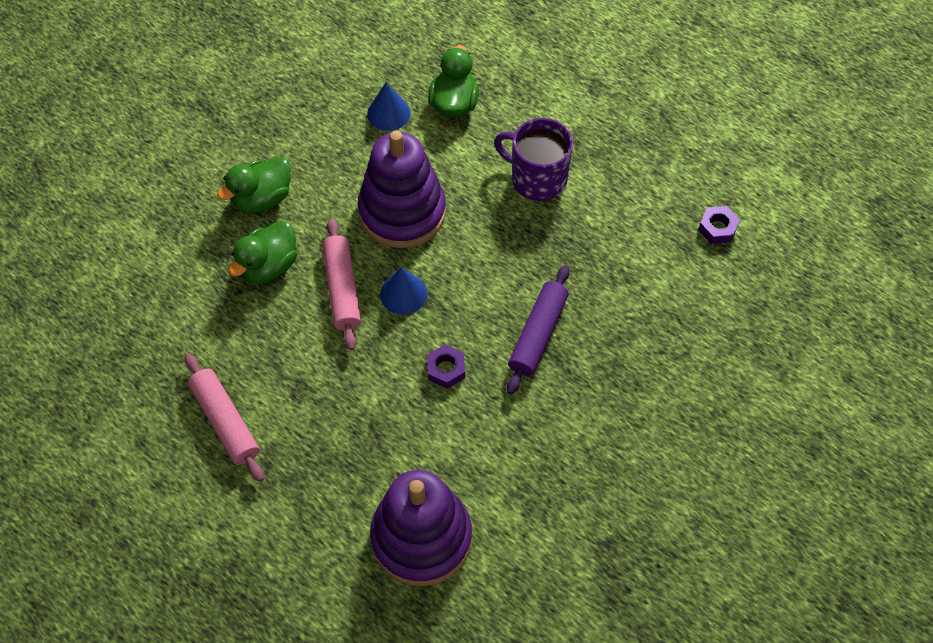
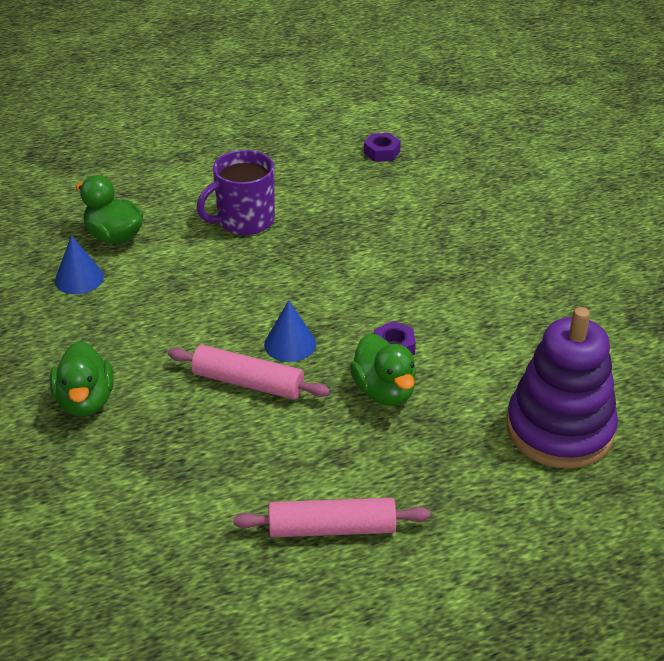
camera: 60 degrees left, 20 degrees down
green duck [229,221,297,284] -> green duck moved to [350,333,416,405]
purple stacking toy [358,131,446,248] -> none
purple rolling pin [507,265,569,394] -> none

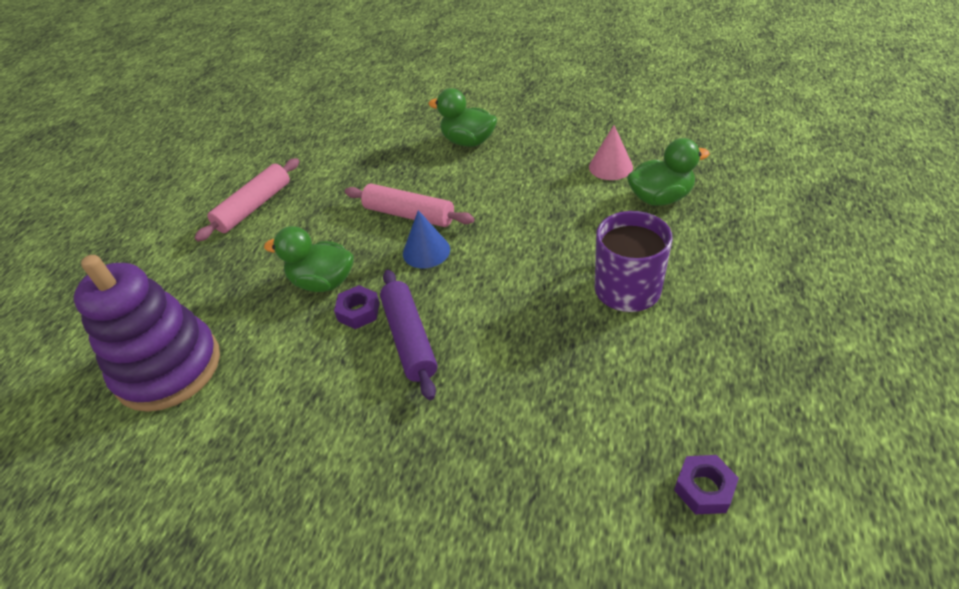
camera: 130 degrees right, 5 degrees up
blue cone [55,235,104,294] -> pink cone [589,125,633,180]
pink rolling pin [168,345,330,400] -> pink rolling pin turned 60 degrees clockwise [345,184,474,227]
none -> purple rolling pin [380,270,437,400]

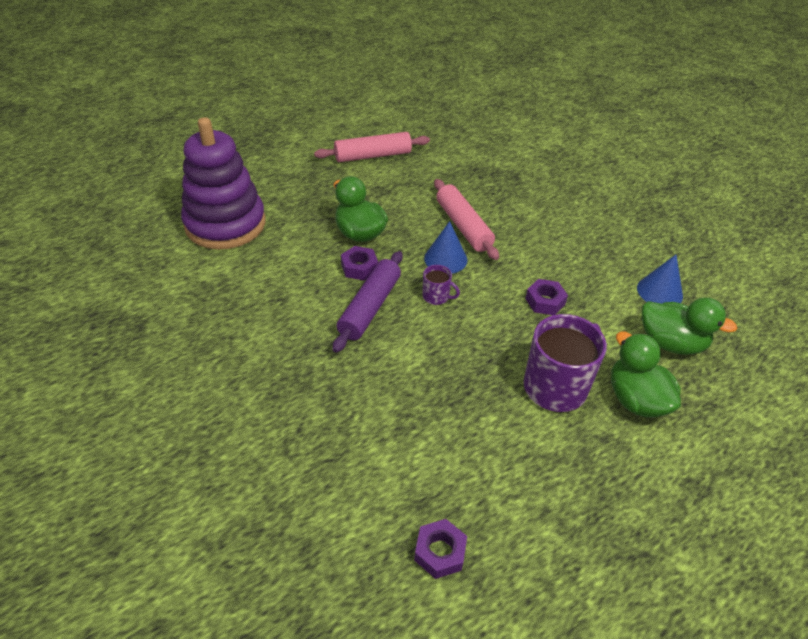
camera: 35 degrees right, 0 degrees up
green duck [429,88,497,147] -> green duck moved to [611,332,681,417]
pink cone [589,125,633,180] -> blue cone [637,255,683,304]
none -> purple mug [422,265,460,305]
none -> purple nut [525,279,568,315]

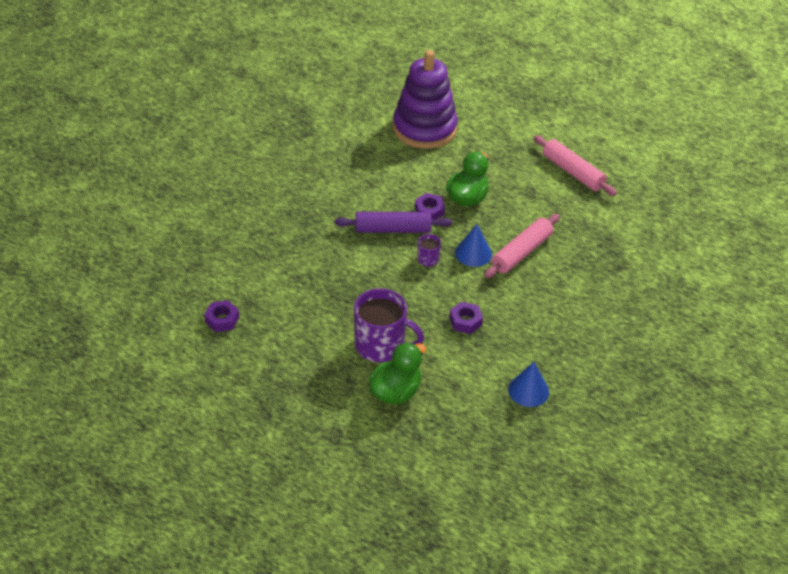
camera: 65 degrees right, 0 degrees up
green duck [642,298,738,355] -> none

